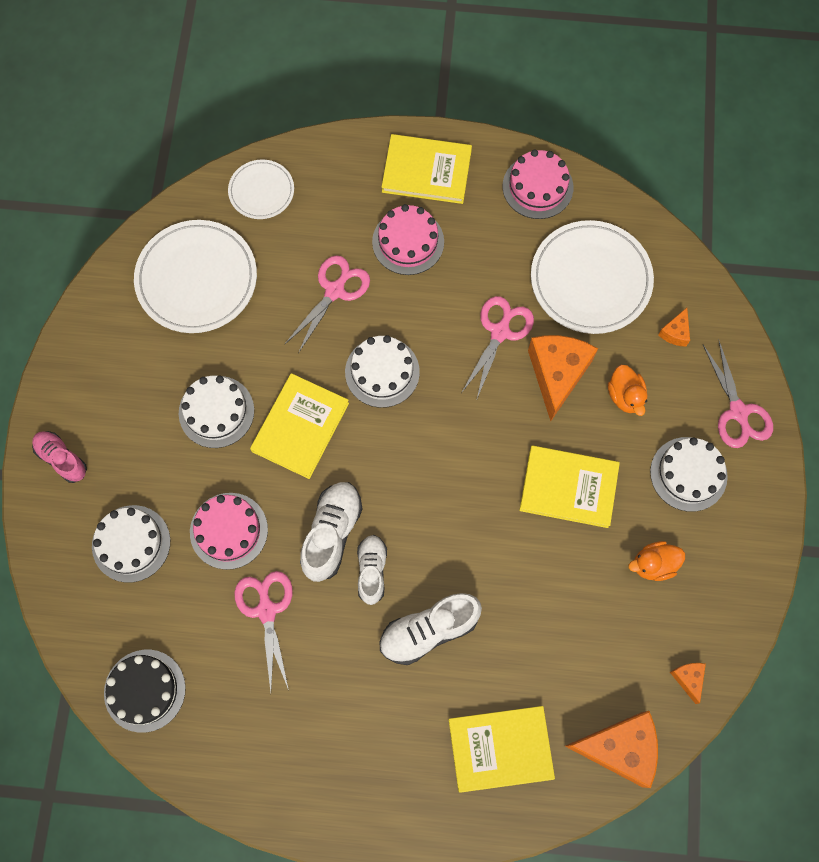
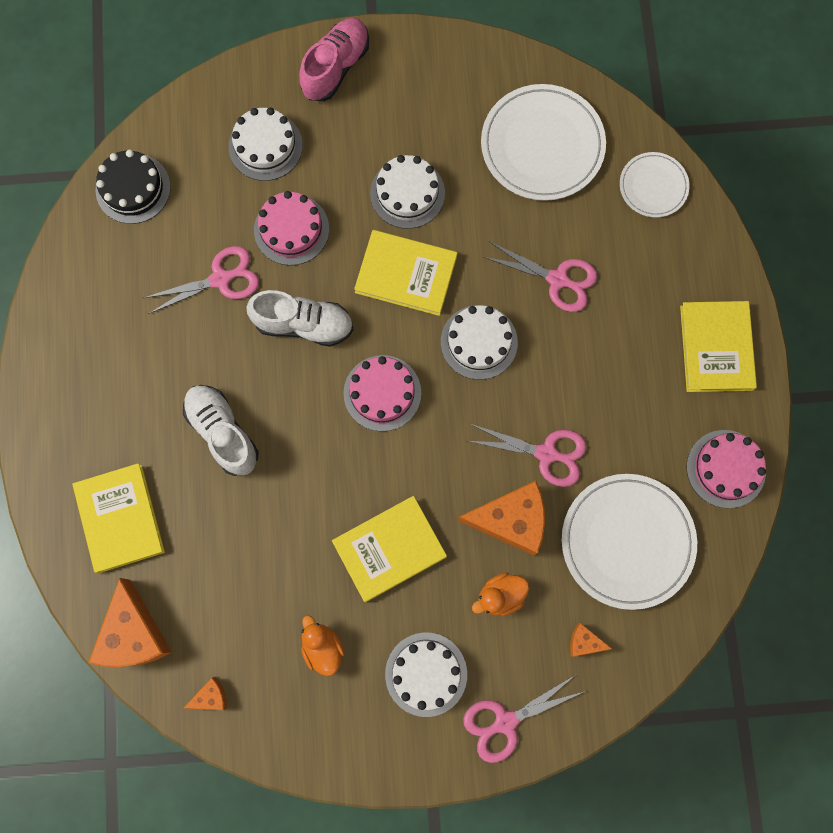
camera: 80 degrees right, 5 degrees up
pink shoe [32,431,87,483] -> pink shoe [299,18,369,101], size x1.51
white shoe [357,535,387,605] -> none
pink cake [372,204,444,275] -> pink cake moved to [343,355,421,432]
yellow book [519,445,620,528] -> yellow book turned 60 degrees clockwise [332,496,447,602]

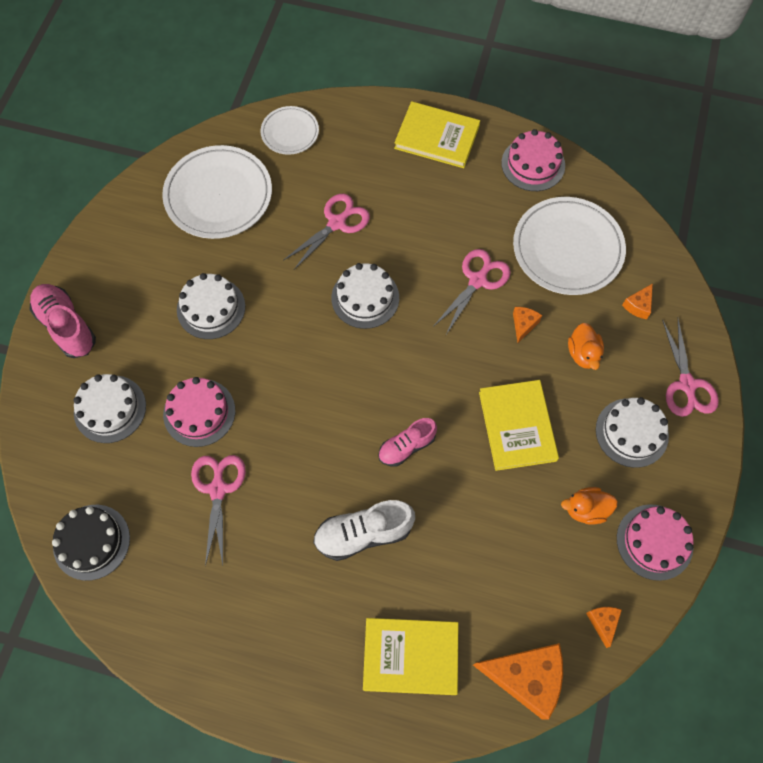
camera: 70 degrees left, 10 degrees down
white shoe [246,290,354,347] -> none
pink cake [343,355,421,432] -> pink cake moved to [617,504,694,581]
yellow book [354,230,457,316] -> none
orange cheese [458,481,545,556] -> orange cheese [513,307,542,343], size x0.46
none -> pink shoe [378,418,437,467]

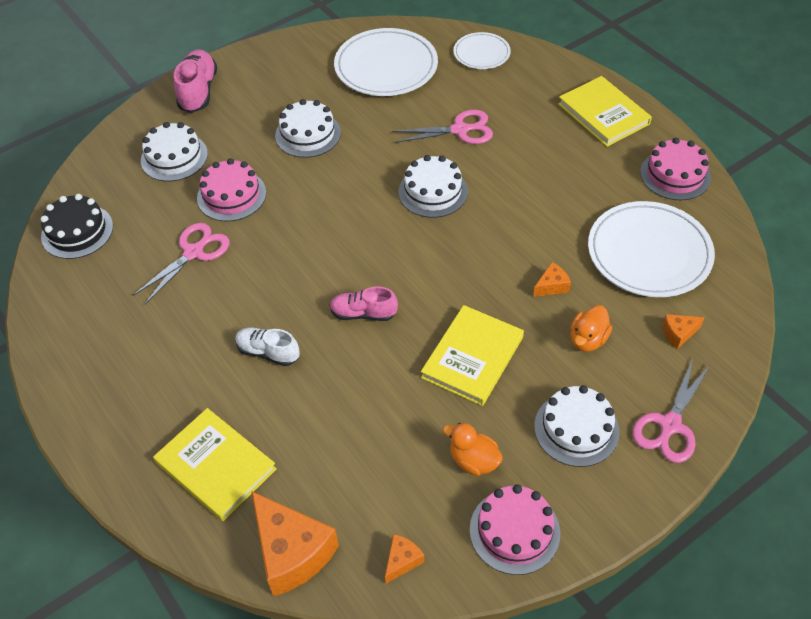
camera: 40 degrees right, 15 degrees down
white shoe [313,500,415,561] -> white shoe [235,327,300,366], size x0.66
pink scissors [433,249,511,335] -> none

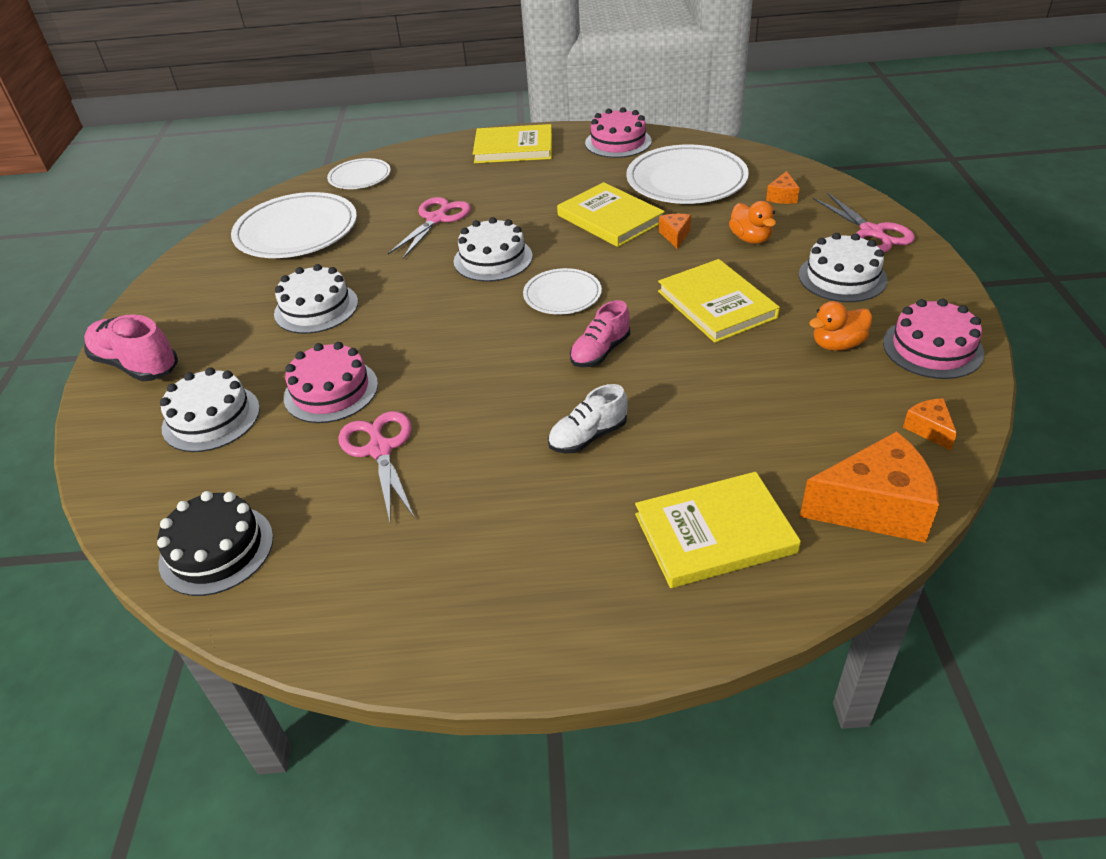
camera: 55 degrees left, 10 degrees down
none -> white plate [523,268,602,314]
none -> yellow book [557,182,665,247]

